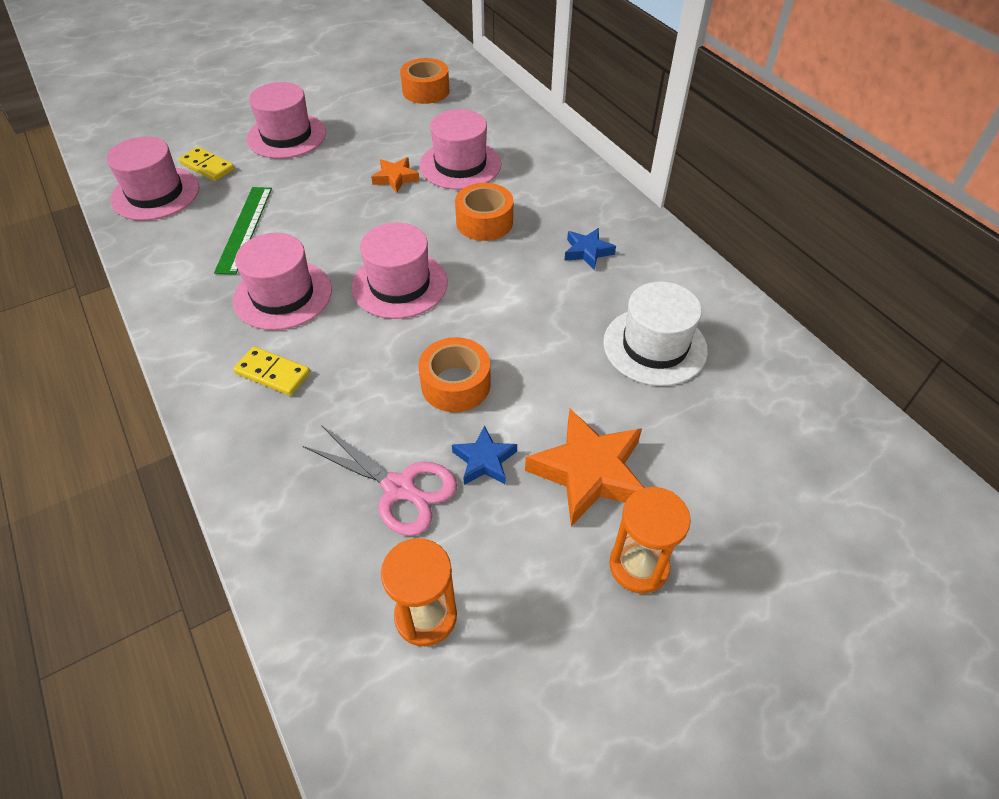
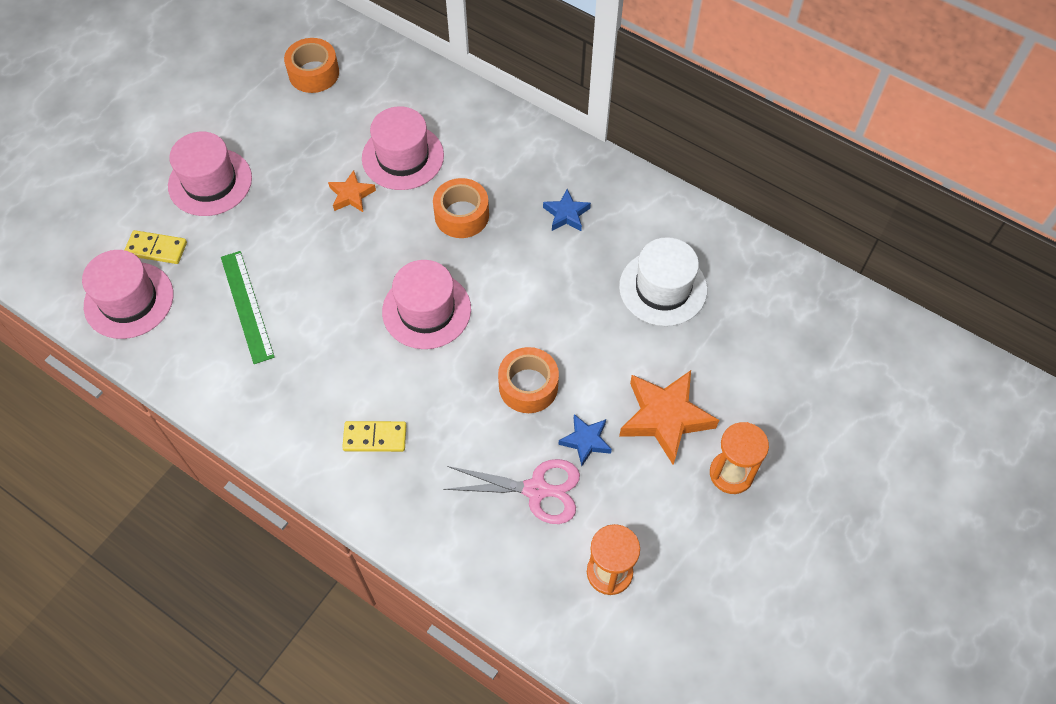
camera: 25 degrees left, 10 degrees up
pink hat [233,233,332,330] -> none

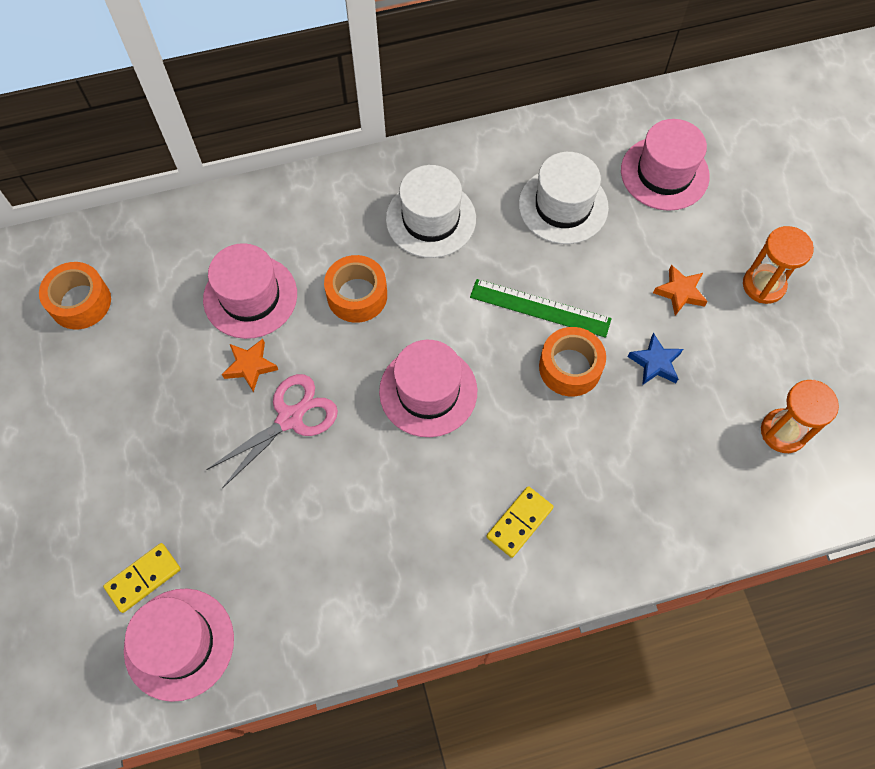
camera: 50 degrees left, 5 degrees up
pink hat [168,132,252,216] -> pink hat moved to [621,119,710,211]
green ruler [221,251,275,364] -> green ruler moved to [470,279,612,338]
pink scissors [443,459,580,524] -> pink scissors moved to [206,374,338,488]
blue star [543,189,591,231] -> white hat [386,165,476,258]
orange star [619,370,719,465] -> orange star [653,265,708,316], size x0.54

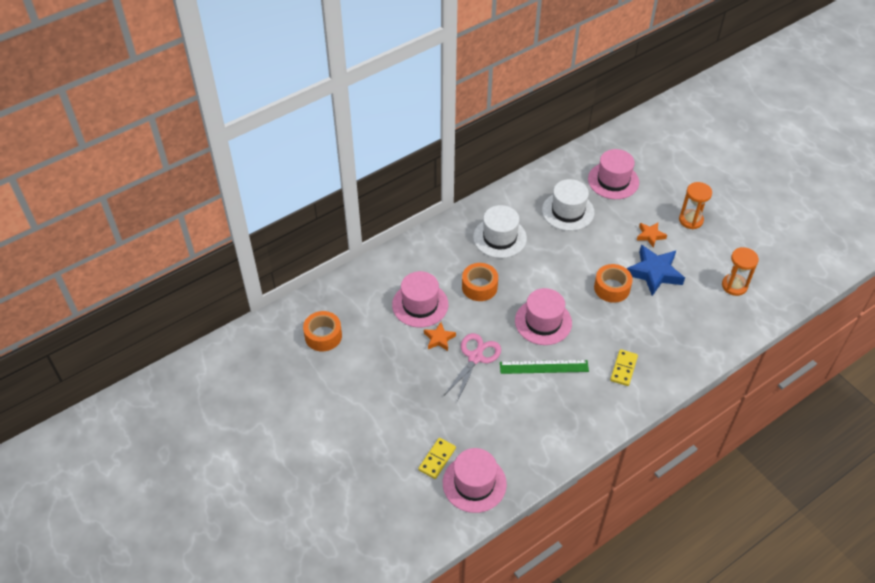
camera: 20 degrees left, 15 degrees down
green ruler [470,279,612,338] -> green ruler moved to [500,360,589,374]
blue star [627,333,683,385] -> blue star [627,245,685,296], size x1.85

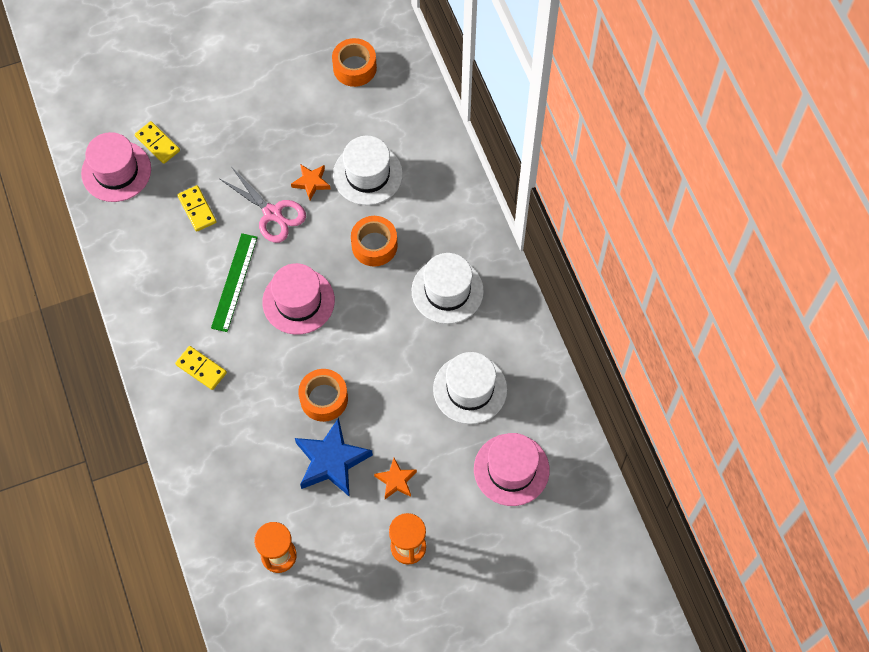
camera: 105 degrees right, 15 degrees up
pink hat [392,271,448,327] -> white hat [333,136,403,205]
none -> yellow domino [178,185,216,232]

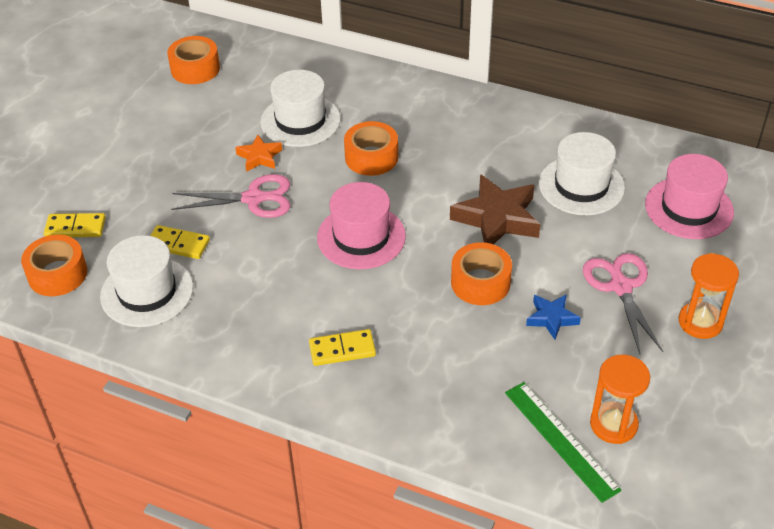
camera: 45 degrees left, 20 degrees down
pink hat [81,132,151,202] -> orange tape [21,235,87,296]
green ruler [211,233,258,332] -> green ruler moved to [505,382,622,503]
blue star [295,418,373,497] -> blue star [526,294,581,340], size x0.54
orange star [374,458,417,499] -> pink scissors [583,253,663,354]
white hat [412,253,484,324] -> white hat moved to [100,235,193,327]
none -> brown star [450,174,540,245]

